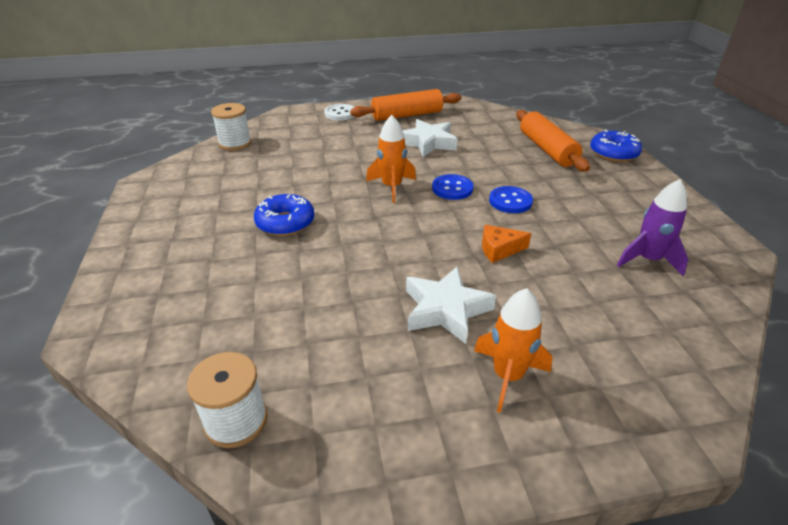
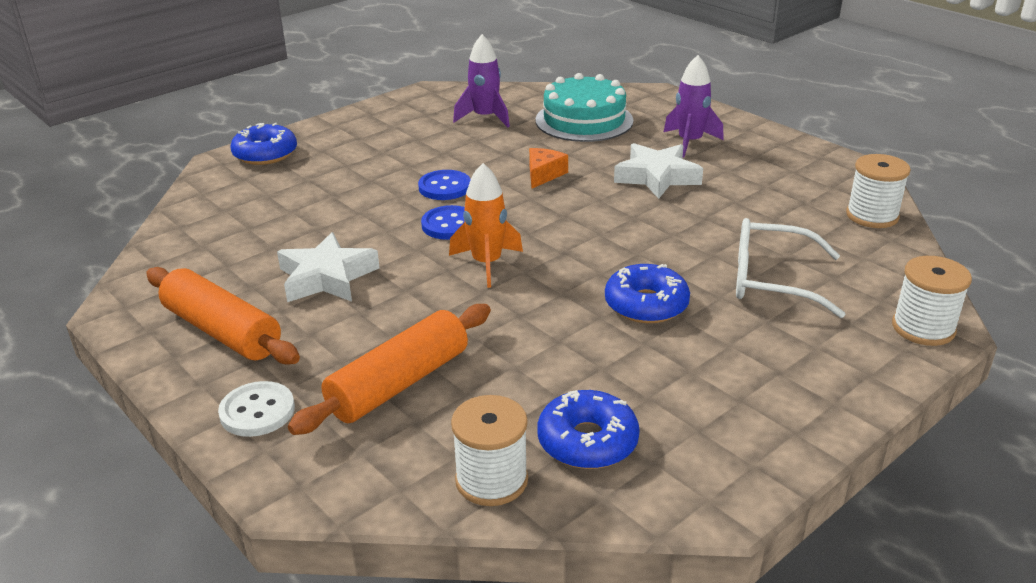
camera: 120 degrees left, 5 degrees down
orange rocket [474,288,552,413] -> purple rocket [664,55,724,157]
orange cheese [482,225,531,263] -> orange cheese turned 120 degrees counterclockwise [529,148,568,188]
orange rolling pin [516,110,590,172] -> orange rolling pin moved to [288,304,491,435]
none -> turquoise cake [535,73,633,142]
none -> blue donut [537,390,640,469]
none -> white glasses [736,218,846,318]
none -> white spool [892,256,972,346]

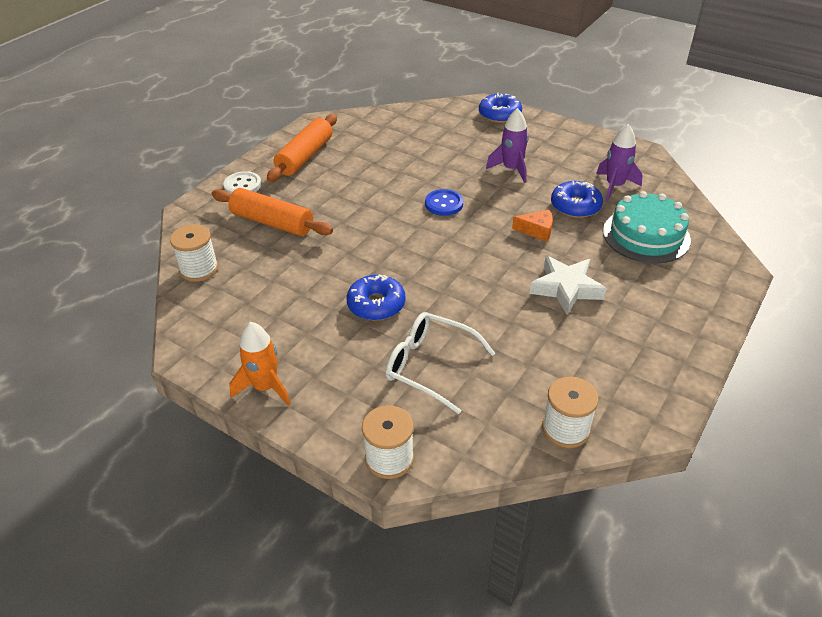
camera: 75 degrees right, 10 degrees up
white star [277,232,379,302] -> none
blue button [418,170,471,200] -> none
orange rocket [449,163,523,288] -> orange rocket moved to [229,322,291,406]
blue donut [537,390,640,469] -> blue donut moved to [551,181,603,218]
purple rocket [664,55,724,157] -> purple rocket moved to [486,108,529,183]
white glasses [736,218,846,318] -> white glasses turned 60 degrees counterclockwise [385,312,495,414]

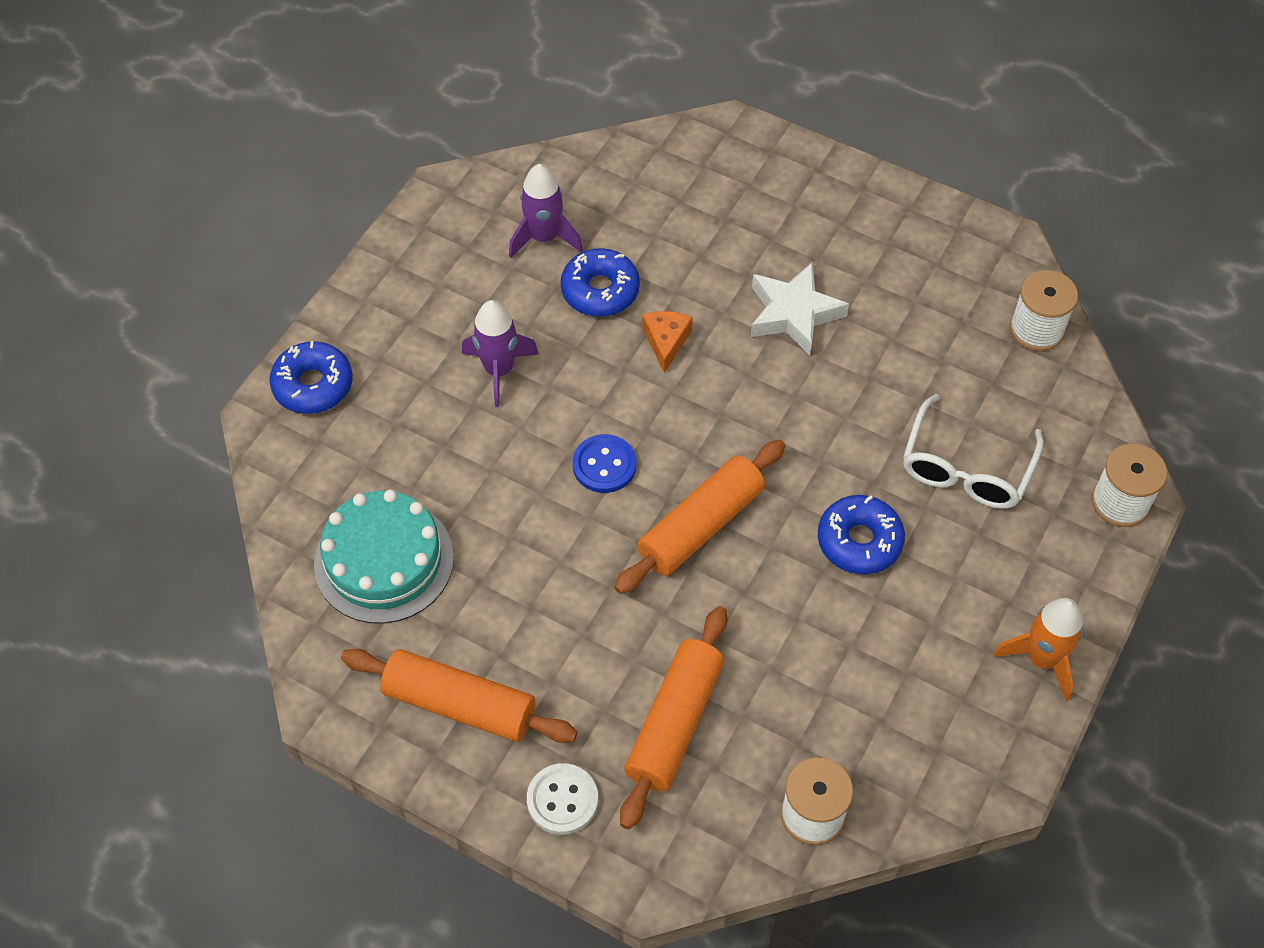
camera: 95 degrees left, 15 degrees up
turquoise cake [603,191,691,263] -> turquoise cake moved to [314,490,454,624]
none -> orange rolling pin [614,439,785,594]

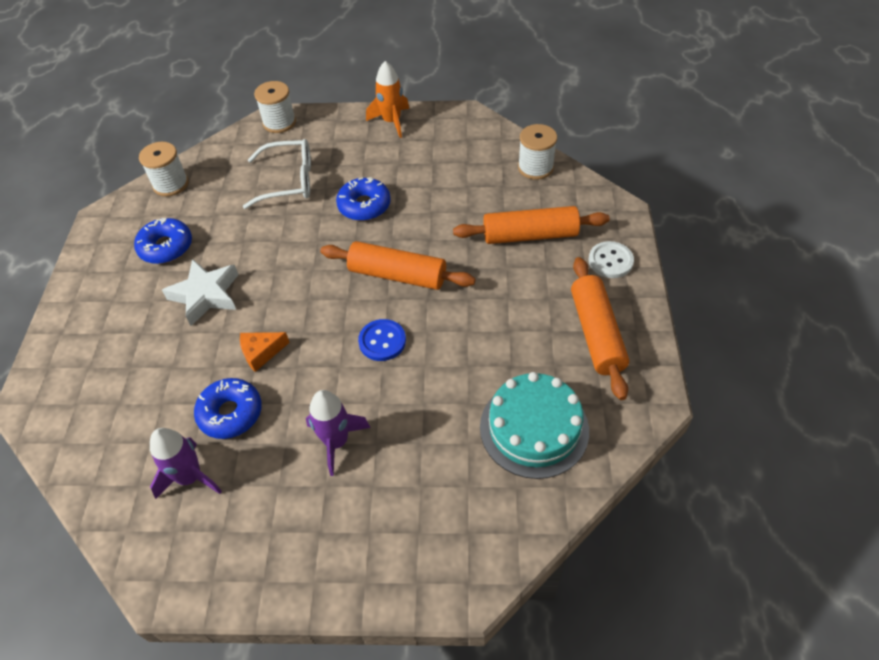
camera: 115 degrees left, 5 degrees down
blue donut [269,341,353,414] -> blue donut moved to [134,218,192,264]

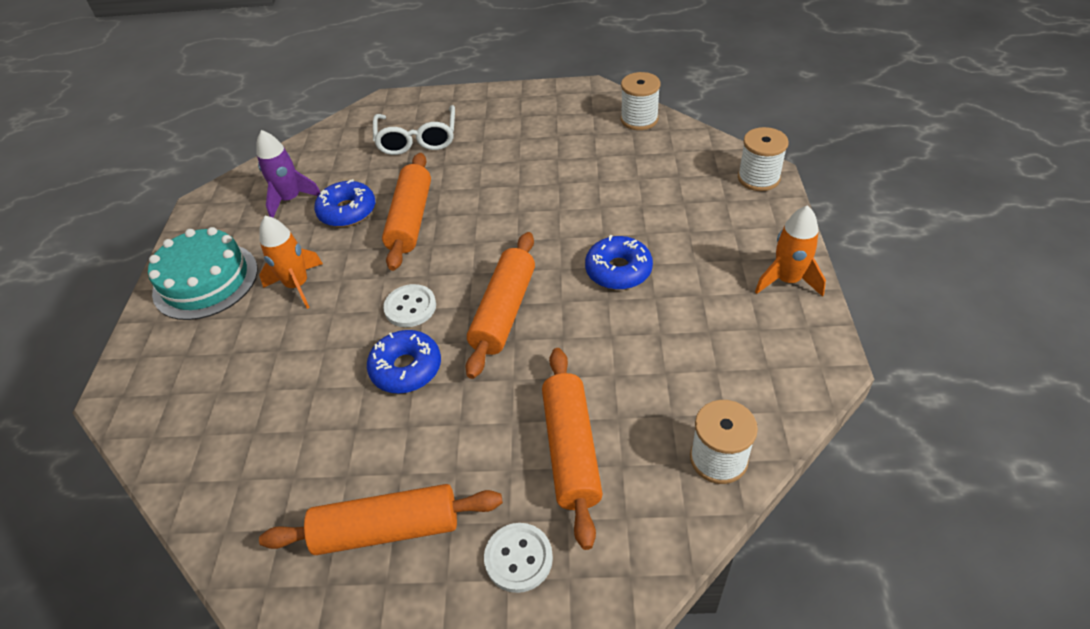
camera: 90 degrees right, 5 degrees down
blue donut [134,218,192,264] -> blue donut moved to [367,330,441,394]
white star [162,259,239,326] -> none
orange cheese [240,332,290,372] -> orange rolling pin [382,153,431,271]
white glasses [243,139,311,209] -> white glasses moved to [373,105,455,155]
purple rocket [306,390,371,476] -> orange rocket [259,216,323,309]
blue button [358,319,406,361] -> white button [383,284,436,327]
turquoise cake [480,372,589,479] -> turquoise cake moved to [148,227,258,320]

